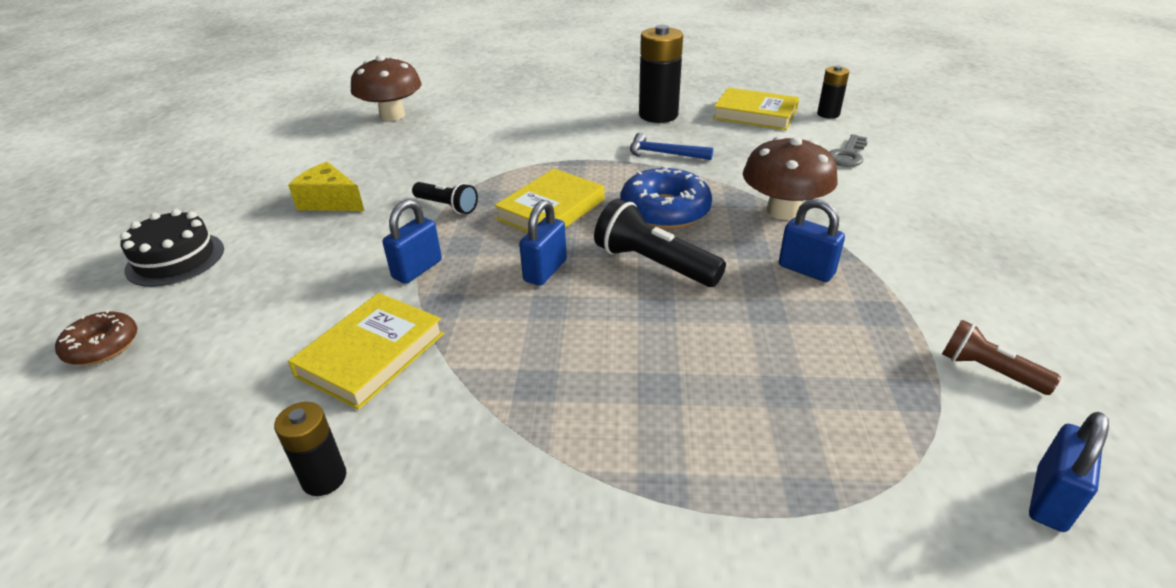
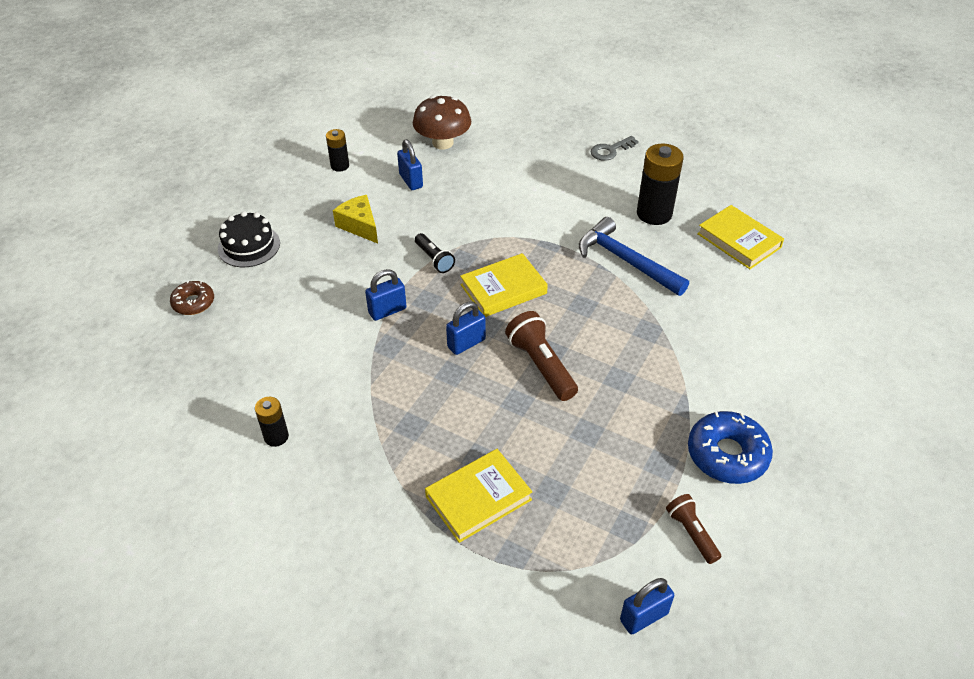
camera: 25 degrees right, 10 degrees up
yellow book [288,293,444,410] -> yellow book moved to [425,449,532,543]
black flashlight [594,198,726,287] -> brown flashlight [505,311,578,401]
blue donut [620,165,712,229] -> blue donut moved to [688,411,773,484]
blue hammer [630,133,713,160] -> blue hammer [579,217,689,296], size x1.68
brown mushroom [743,136,838,220] -> none
blue padlock [779,199,845,282] -> blue padlock moved to [397,139,423,190]
black battery [817,65,849,119] -> black battery moved to [326,129,349,172]
grey key [829,134,868,167] -> grey key moved to [590,136,639,161]

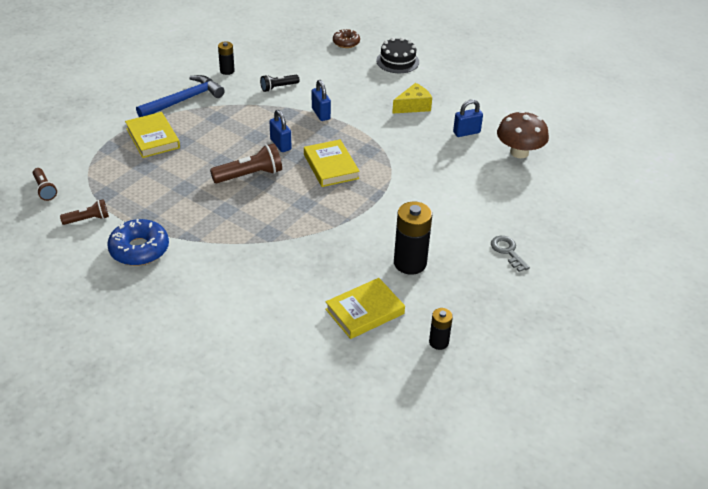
camera: 95 degrees right, 5 degrees down
black battery [326,129,349,172] -> black battery moved to [429,308,453,350]
black flashlight [415,233,455,273] -> black flashlight moved to [260,75,300,92]
blue hammer [579,217,689,296] -> blue hammer moved to [136,75,225,117]
blue padlock [620,578,674,635] -> brown flashlight [33,168,57,201]

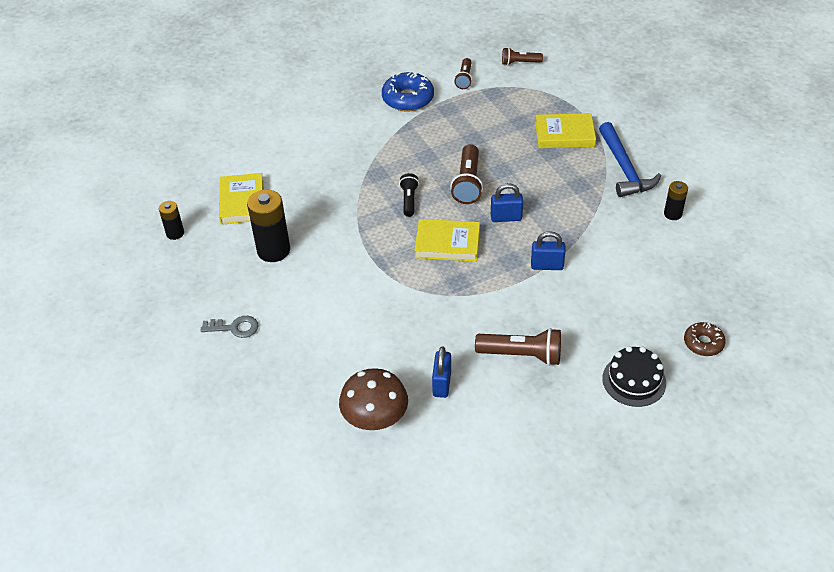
camera: 120 degrees right, 5 degrees up
black flashlight [260,75,300,92] -> black flashlight moved to [399,173,419,217]
yellow cheese [392,83,432,114] -> brown flashlight [475,328,561,366]

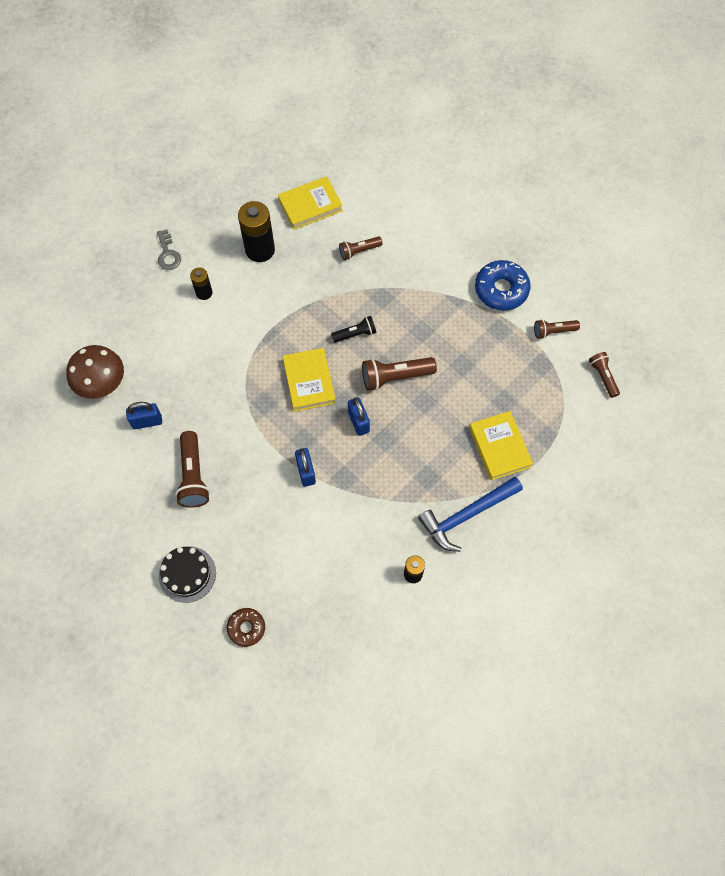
camera: 70 degrees right, 20 degrees up
black battery [159,201,184,240] -> black battery moved to [190,267,212,300]
none -> brown flashlight [339,236,382,260]

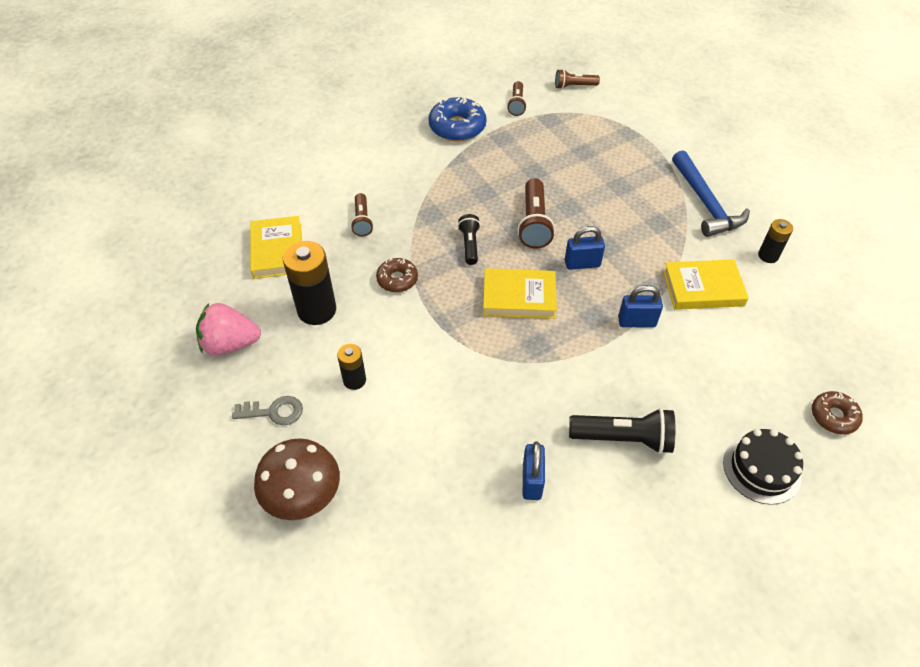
camera: 75 degrees left, 15 degrees down
brown mushroom [66,345,124,399] -> brown mushroom moved to [254,438,340,520]
brown flashlight [175,431,210,508] -> black flashlight [569,408,675,454]
yellow book [469,411,533,480] -> yellow book moved to [663,259,749,310]
none -> pink strawberry [196,303,261,356]
none -> brown donut [376,258,418,292]

